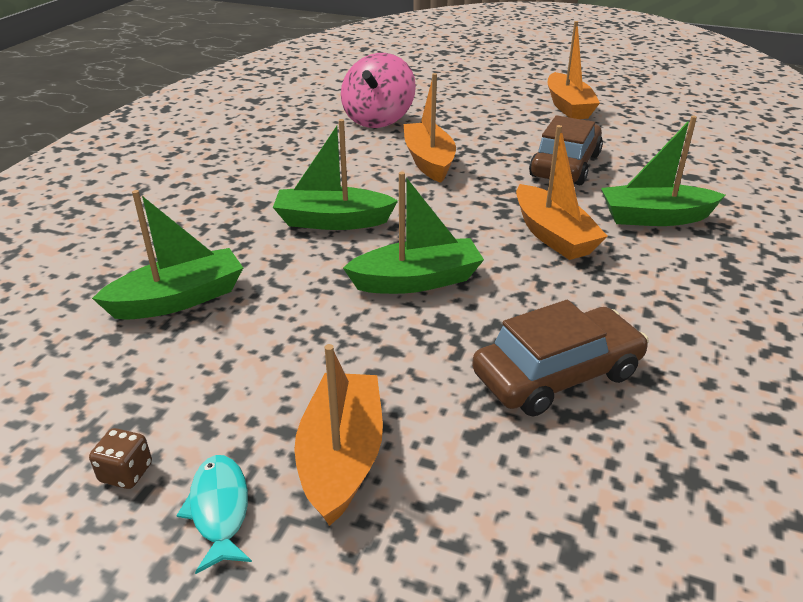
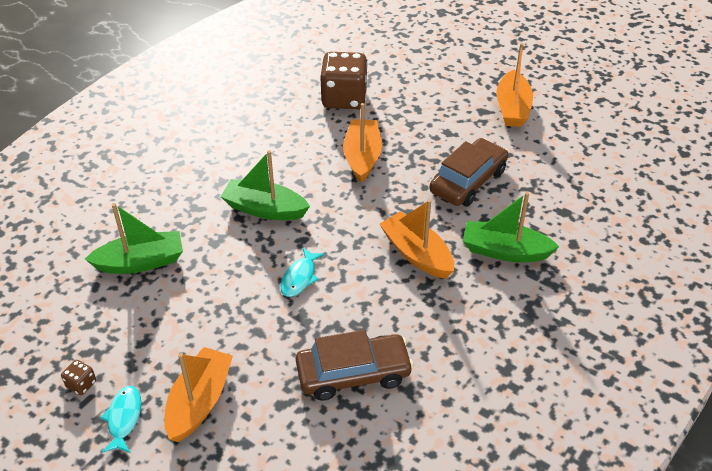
camera: 15 degrees right, 10 degrees up
pink spinning top [341,53,416,128] -> brown dice [320,52,368,109]
green boat [343,172,484,294] -> turquoise fish [281,247,325,297]
orange boat [516,125,608,260] -> orange boat turned 150 degrees clockwise [380,199,454,279]

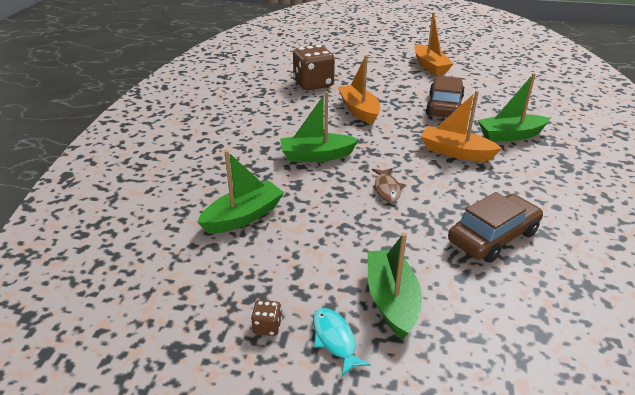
camera: 25 degrees left, 10 degrees down
orange boat [164,347,233,442] -> green boat [368,233,422,339]
turquoise fish [281,247,325,297] -> brown fish [372,168,404,203]

